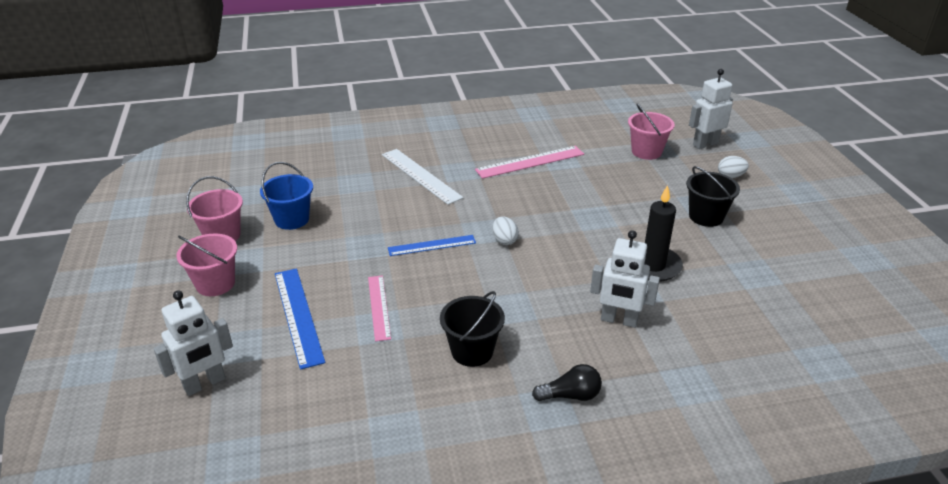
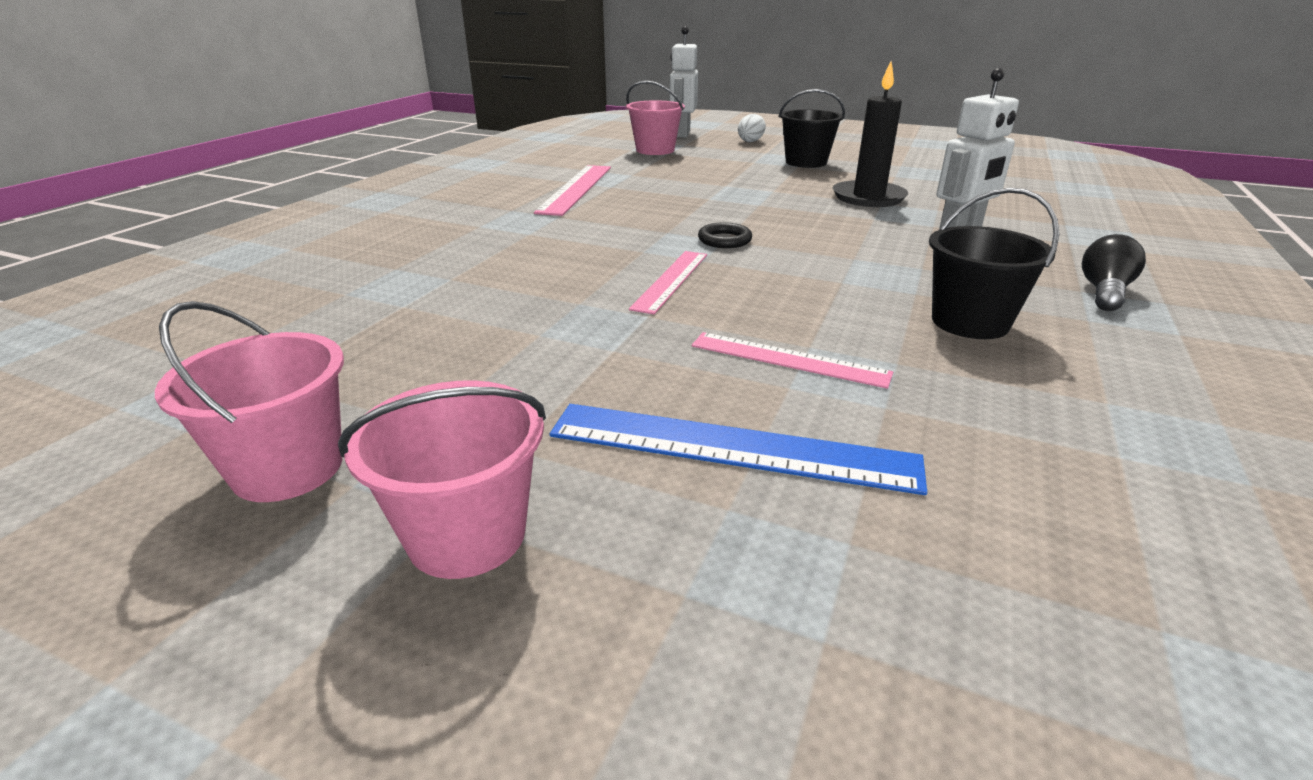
camera: 55 degrees left, 5 degrees down
white robot [154,290,233,396] -> none
blue bucket [260,162,313,230] -> none
white ruler [382,149,464,205] -> none
blue ruler [388,235,476,256] -> pink ruler [629,251,707,314]
white egg [492,216,519,245] -> black ring [698,222,752,248]

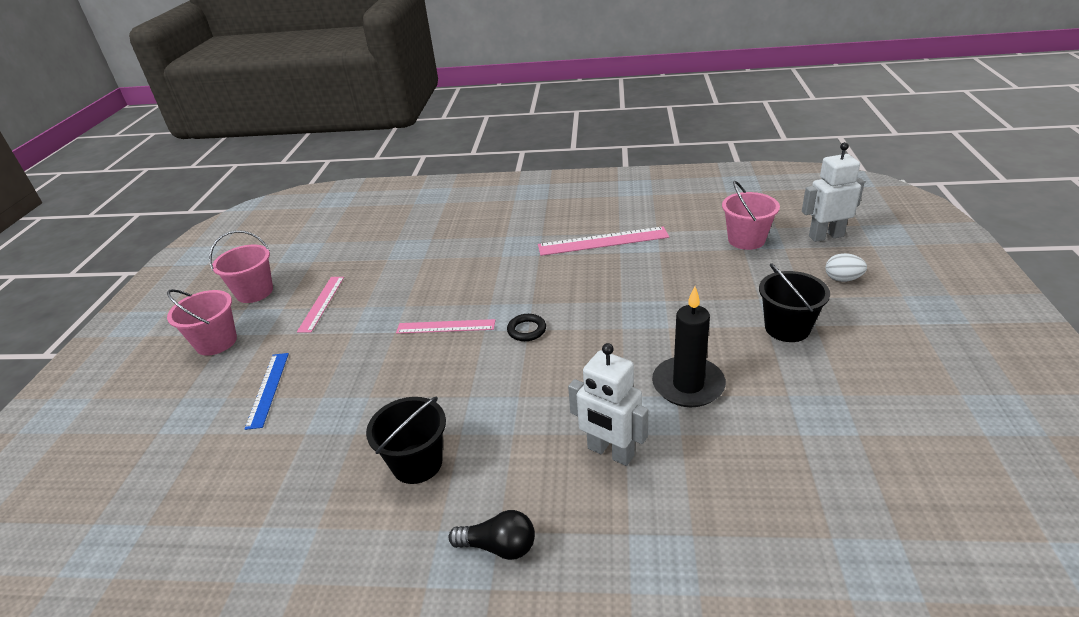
camera: 75 degrees right, 5 degrees up
blue ruler [550,404,927,495] -> blue ruler [245,353,289,430], size x0.66
pink ruler [692,332,893,389] -> pink ruler moved to [297,277,344,333]

